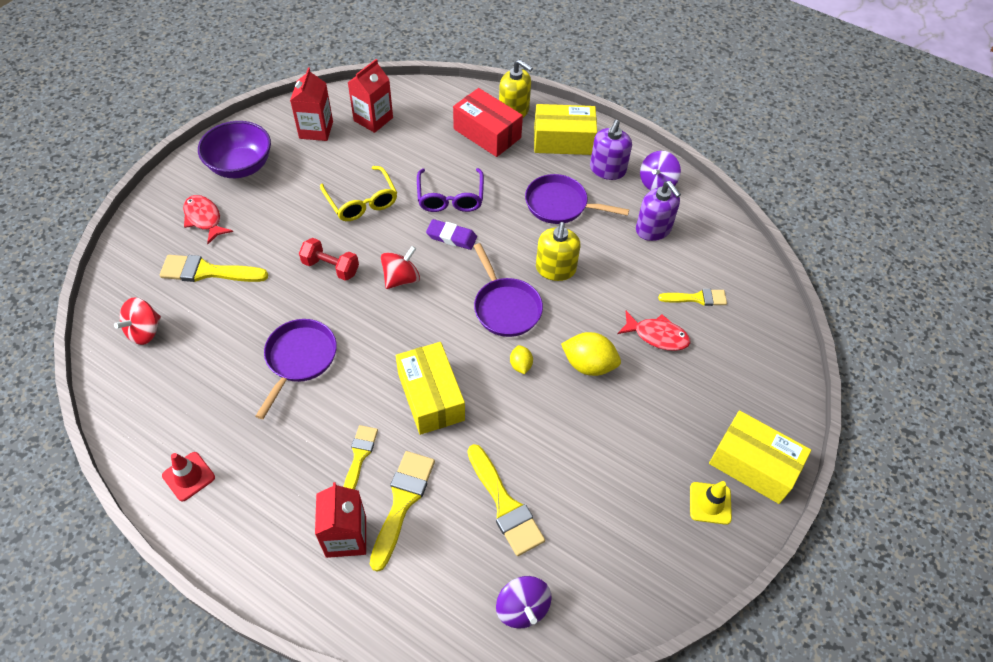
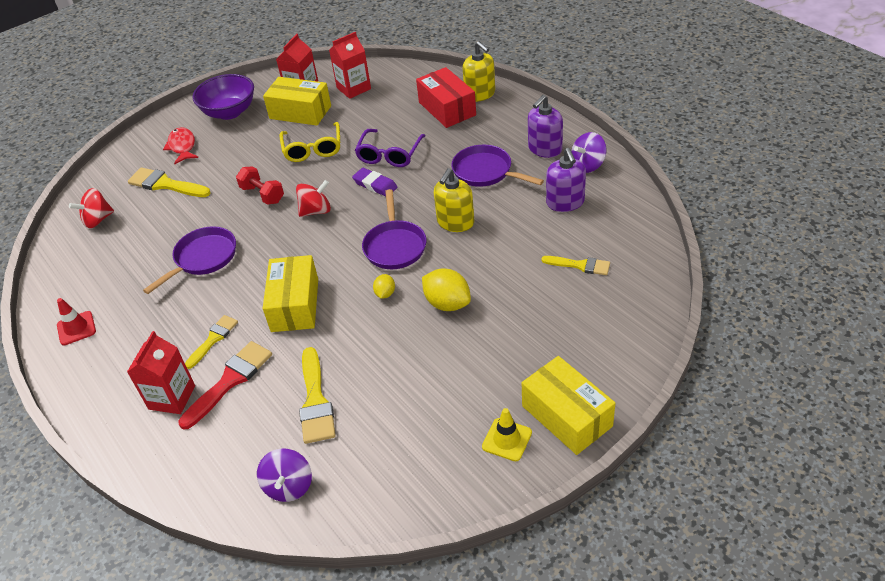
camera: 25 degrees right, 10 degrees down
yellow brush [370,451,435,572] -> red brush [178,341,272,430]
yellow box [534,104,597,155] -> yellow box moved to [263,77,331,126]
red fish [617,311,690,351] -> none

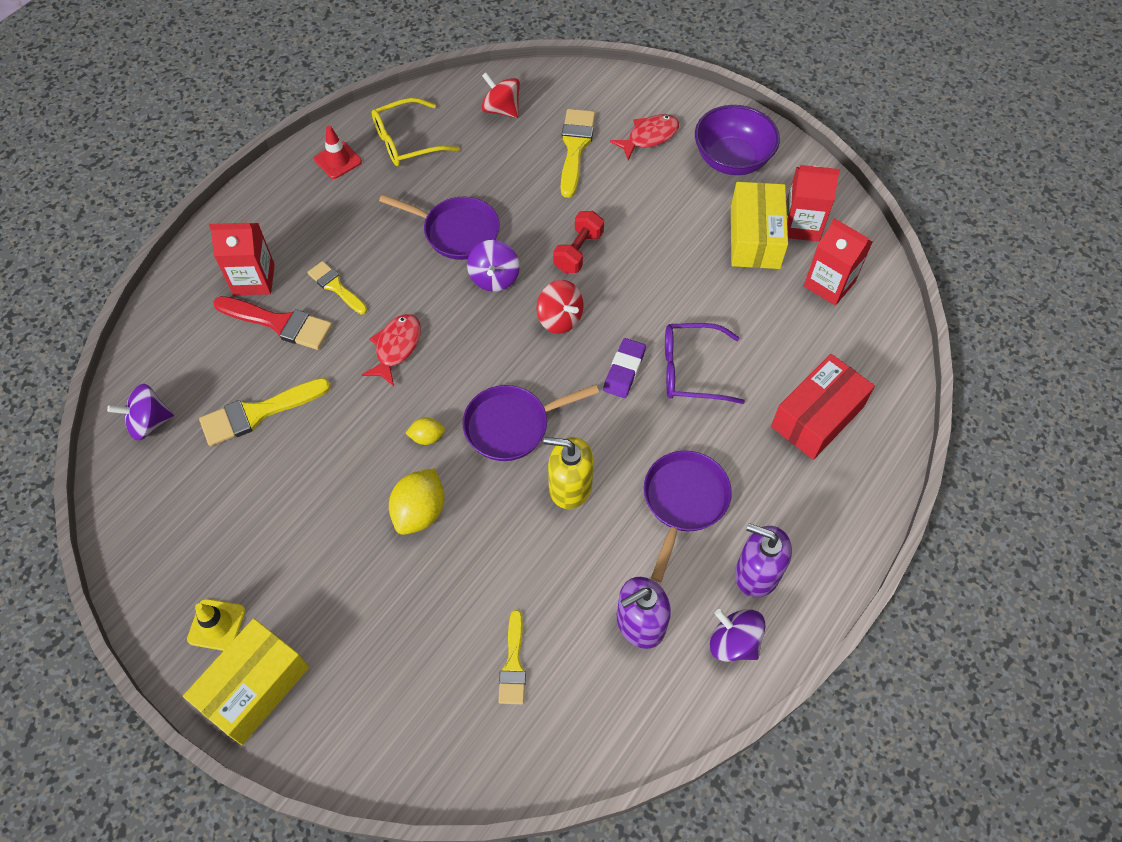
camera: 70 degrees right, 15 degrees up
yellow brush [185,315,238,369] -> yellow brush turned 150 degrees counterclockwise [307,261,367,314]
yellow box [263,255,318,332] -> red fish [362,314,421,386]
yellow glasses [280,122,340,162] -> yellow glasses moved to [372,98,460,166]
yellow soap dispenser [463,41,495,102] -> none
none -> purple spinning top [467,240,520,292]

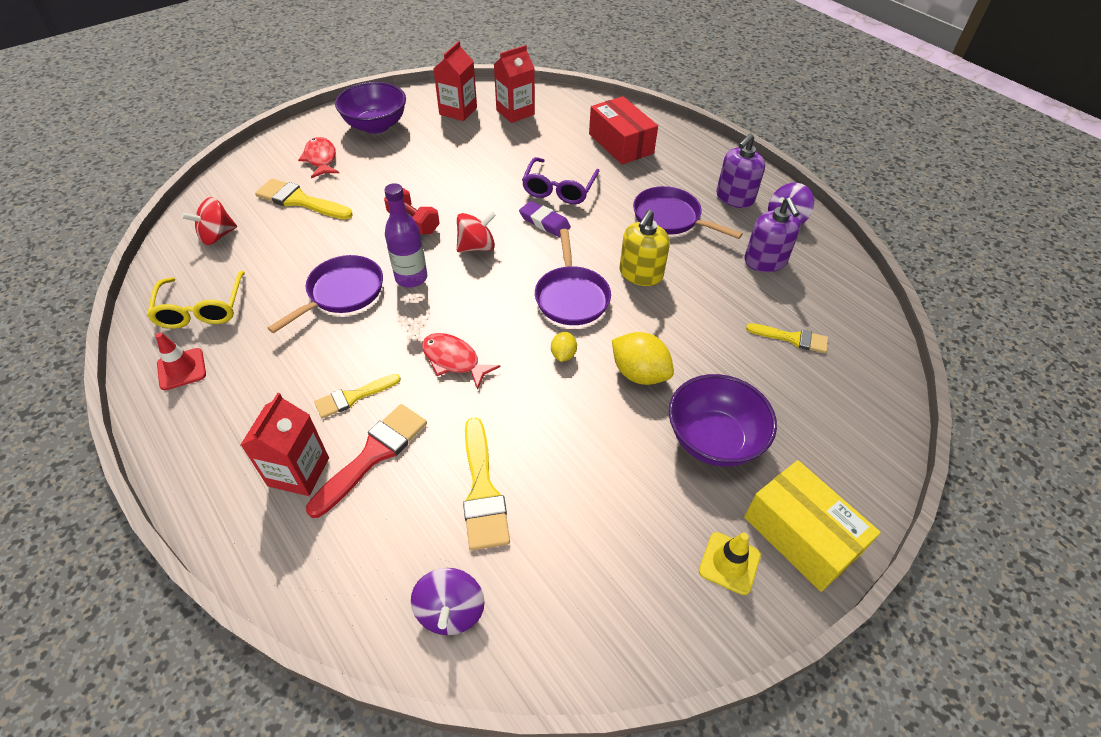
camera: 75 degrees left, 10 degrees down
purple spinning top [467,240,520,292] -> purple bottle [384,183,427,288]
yellow box [731,182,788,269] -> none
none -> purple bowl [669,374,777,467]

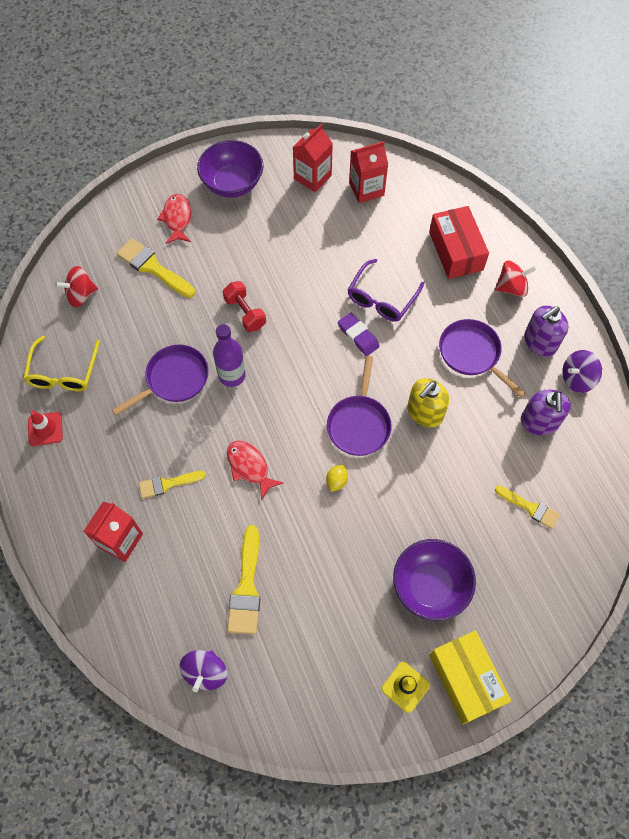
camera: 15 degrees right, 15 degrees up
red brush [306,404,427,518] -> none
red spinning top [457,211,496,252] -> red spinning top moved to [495,260,537,297]
yellow lemon [612,332,674,385] -> none

